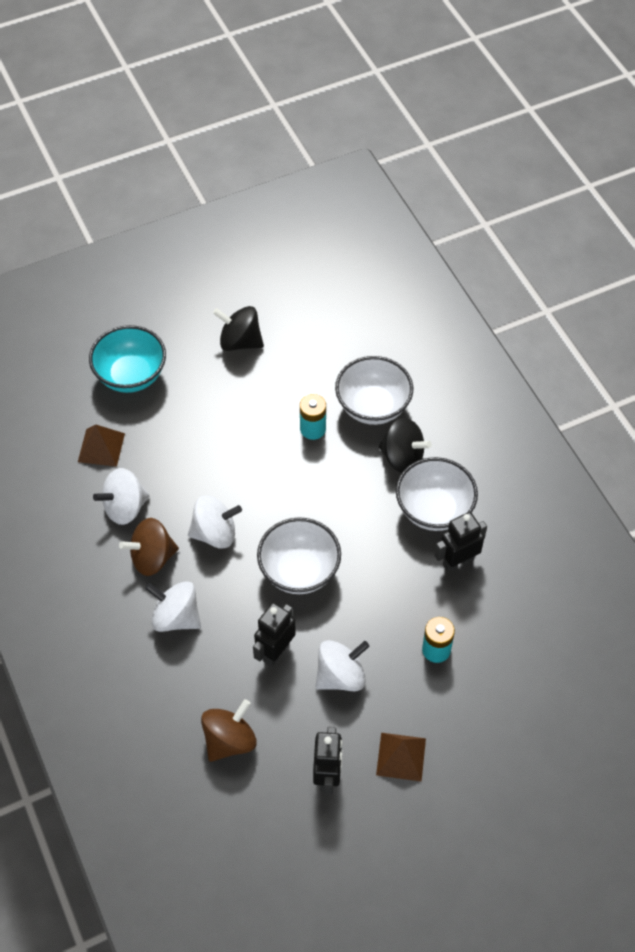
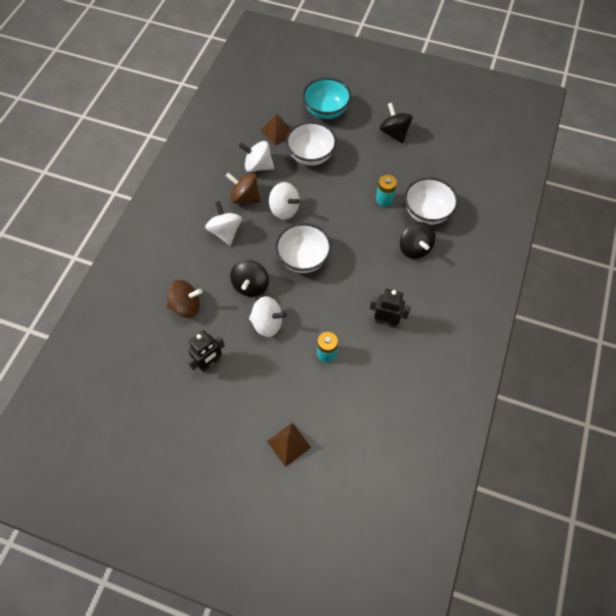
camera: 45 degrees right, 5 degrees up
black robot [253,603,296,667] -> black spinning top [230,260,269,297]
brown pyramid [376,733,426,782] -> brown pyramid moved to [267,423,311,467]
white bowl [396,457,478,531] -> white bowl moved to [286,122,337,166]

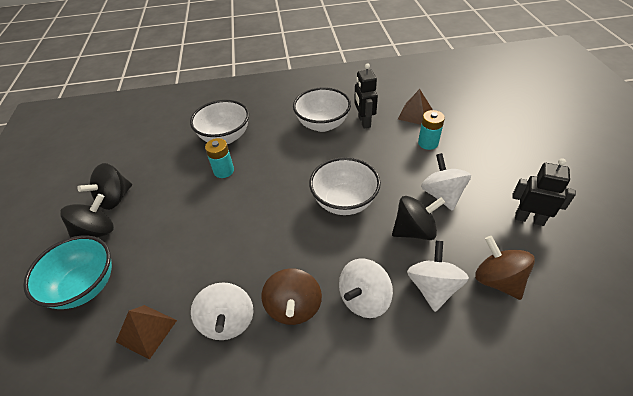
camera: 115 degrees left, 15 degrees down
brown pyramid [267,423,311,467] -> brown pyramid moved to [398,89,433,125]
white spinning top [269,182,300,220] -> white spinning top moved to [407,241,469,312]
white bowl [286,122,337,166] -> white bowl moved to [293,87,351,132]
black spinning top [400,222,435,259] -> black spinning top moved to [60,194,114,238]

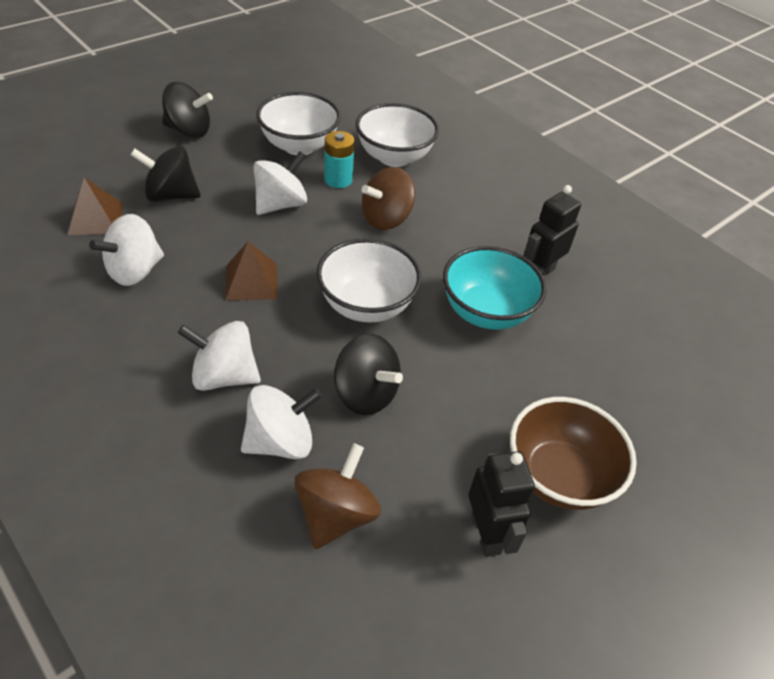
camera: 50 degrees right, 0 degrees up
turquoise bowl [23,236,112,309] -> turquoise bowl moved to [443,246,547,330]
black spinning top [77,163,132,210] -> black spinning top moved to [131,146,201,202]
brown spinning top [262,268,322,325] -> brown spinning top moved to [362,167,415,230]
white bowl [293,87,351,132] -> white bowl moved to [256,92,341,155]
brown pyramid [398,89,433,125] -> brown pyramid moved to [225,241,278,301]
turquoise battery [418,110,445,150] -> none
white spinning top [421,153,471,211] -> white spinning top moved to [253,151,307,215]
none -> brown bowl [510,397,637,510]

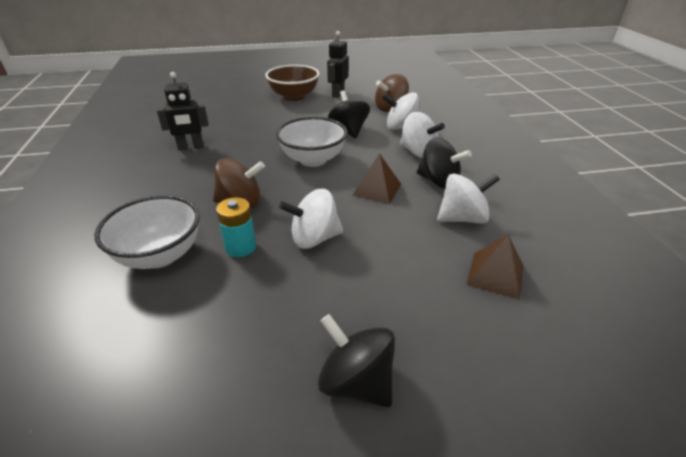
camera: 145 degrees left, 10 degrees down
black spinning top [131,146,201,202] -> black spinning top moved to [417,137,472,189]
white bowl [256,92,341,155] -> none
turquoise bowl [443,246,547,330] -> none

